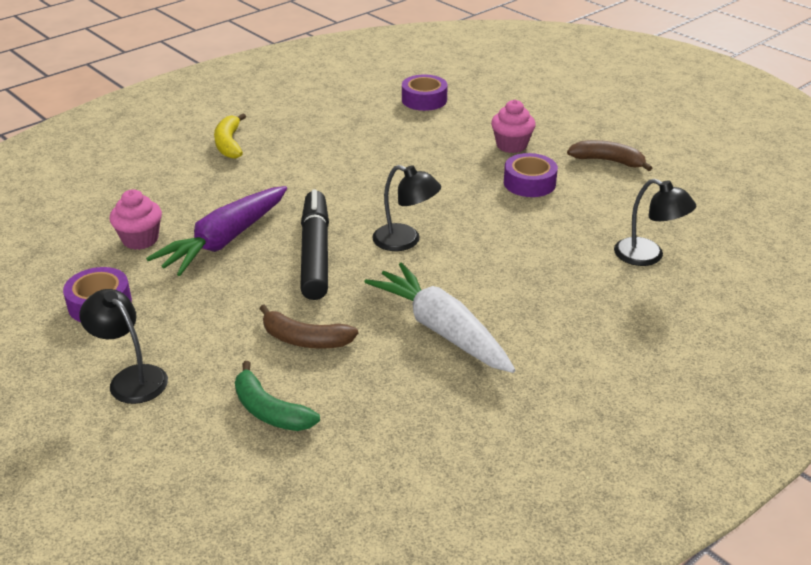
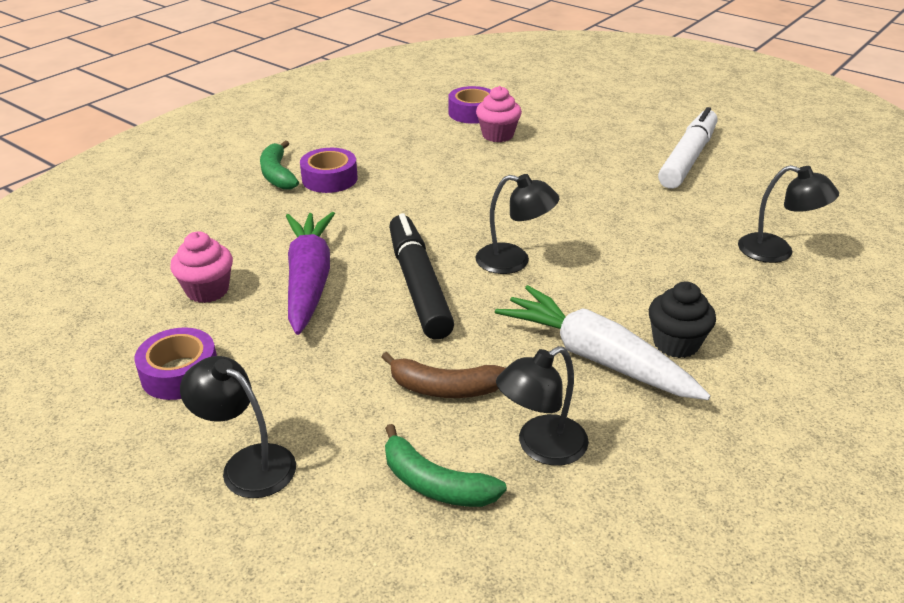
camera: 10 degrees left, 0 degrees up
purple carrot [146,186,287,276] -> purple carrot turned 150 degrees clockwise [286,212,335,335]
yellow banana [214,114,246,159] -> green banana [260,140,299,190]
pink cupcake [491,100,536,153] -> pink cupcake moved to [476,86,522,142]
purple tape [504,153,558,197] -> purple tape moved to [300,148,358,193]
brown banana [567,140,652,171] -> white marker [658,107,718,189]
none -> black lamp [496,346,589,466]
none -> black cupcake [649,281,716,358]

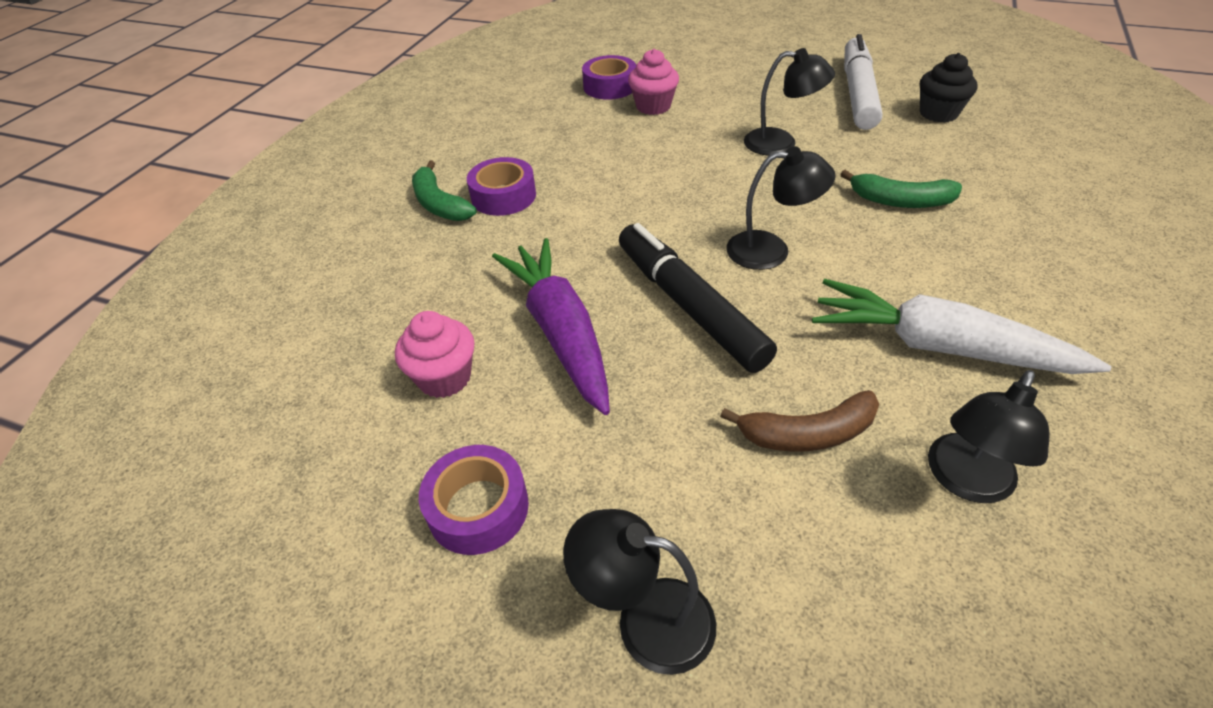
camera: 15 degrees left, 10 degrees up
green banana [385,424,507,507] -> green banana moved to [840,170,962,208]
black cupcake [649,281,716,358] -> black cupcake moved to [920,53,978,123]
black lamp [738,165,839,263] -> black lamp moved to [744,48,835,156]

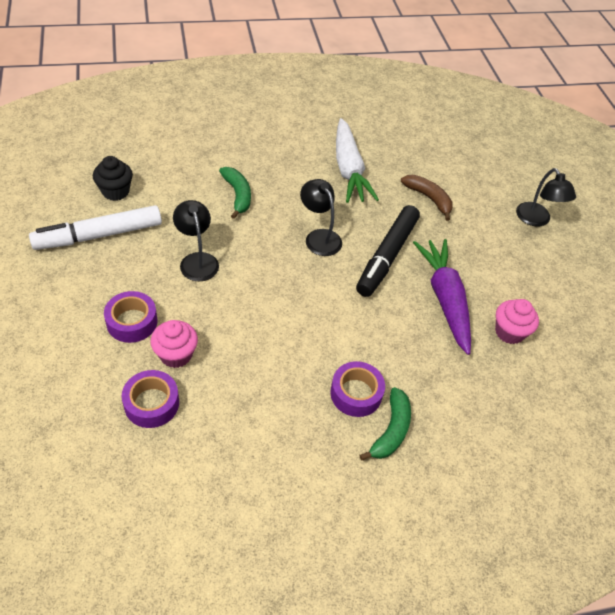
camera: 130 degrees left, 5 degrees up
purple tape [419,445,529,555] -> purple tape moved to [104,291,157,343]
purple carrot [492,238,610,415] -> purple carrot turned 135 degrees clockwise [413,239,471,355]
black lamp [928,370,1050,503] -> none

